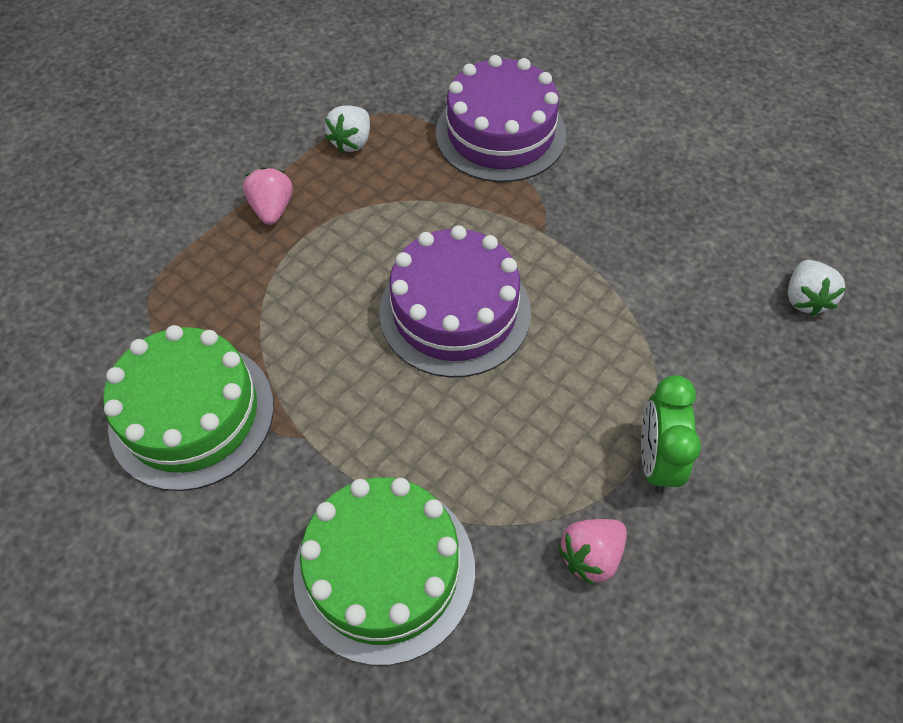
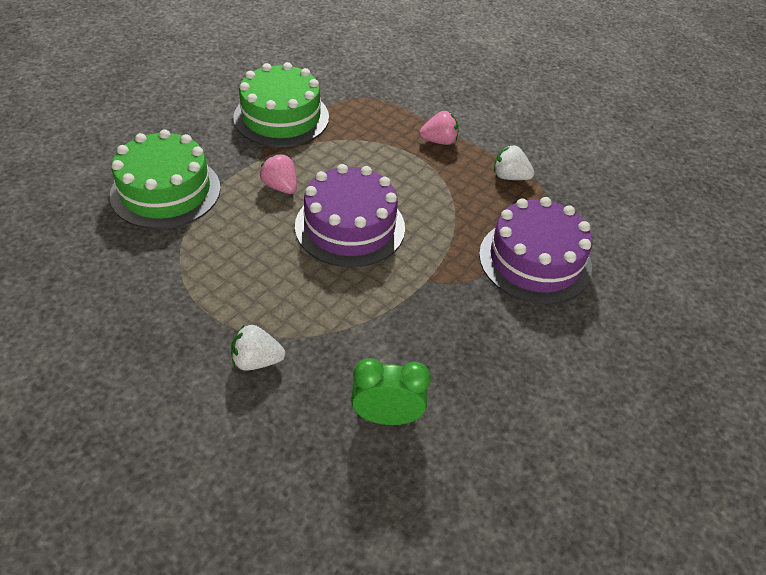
camera: 85 degrees right, 10 degrees down
pink strawberry [558,519,627,586] -> pink strawberry moved to [260,154,297,194]
green clock [641,375,701,494] -> green clock moved to [351,358,431,425]
white strawberry [788,260,846,316] -> white strawberry moved to [231,325,285,371]

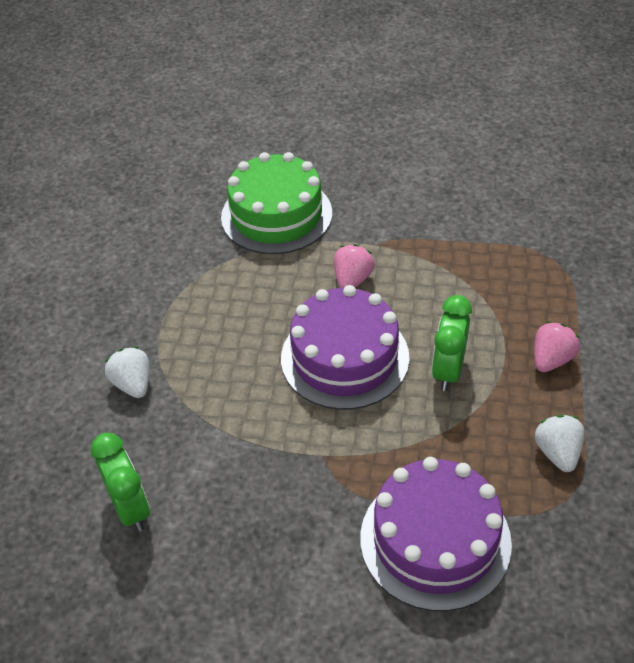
camera: 65 degrees right, 0 degrees up
green cake [233,62,329,147] -> none
pink strawberry [419,111,459,145] -> pink strawberry turned 105 degrees counterclockwise [534,322,580,372]
none -> green clock [432,295,472,391]

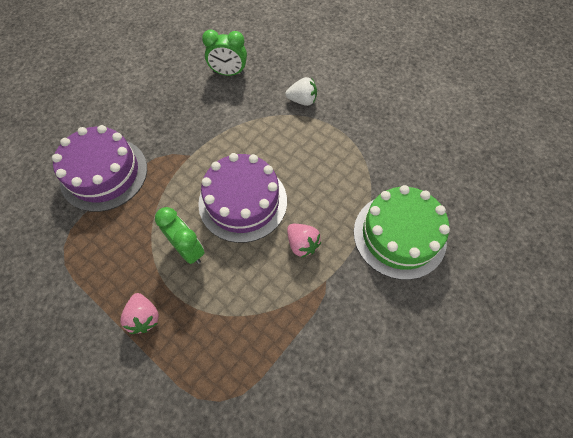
camera: 120 degrees right, 15 degrees up
white strawberry [535,415,585,472] -> none

